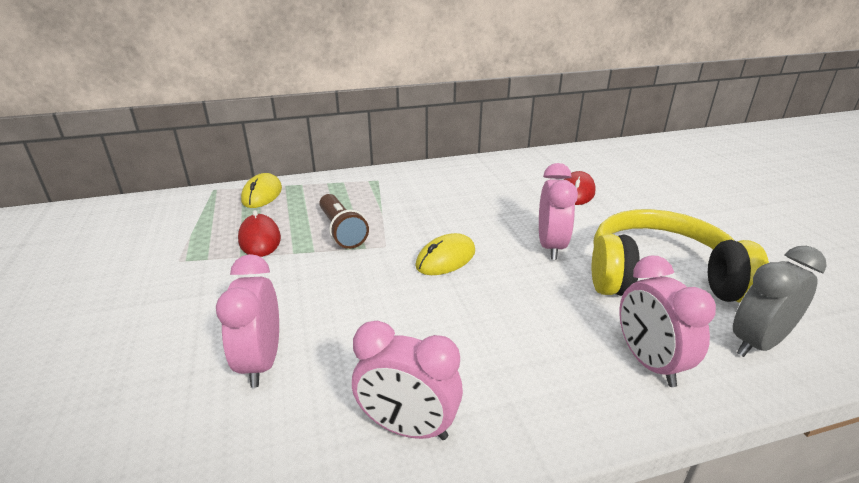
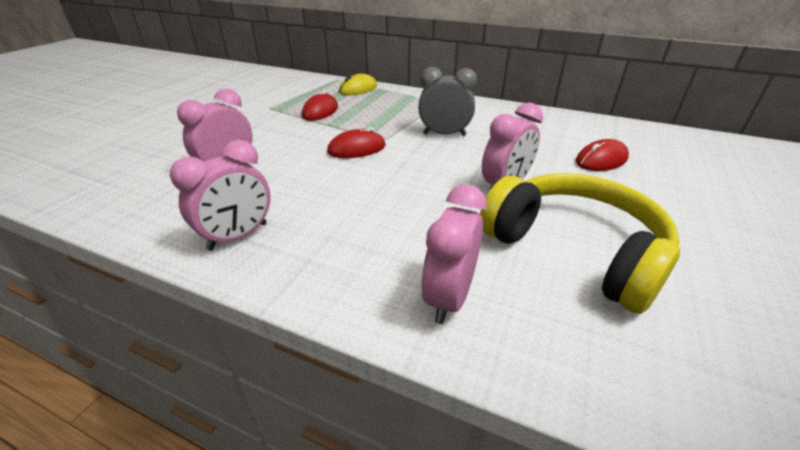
camera: 40 degrees right, 5 degrees up
brown flashlight [319,194,369,249] -> none
pink clock [352,320,463,440] -> pink clock turned 105 degrees counterclockwise [170,140,271,250]
yellow mouse [415,233,475,275] -> none
grey clock [733,246,827,357] -> grey clock moved to [418,67,477,136]
none -> red mouse [327,127,386,158]

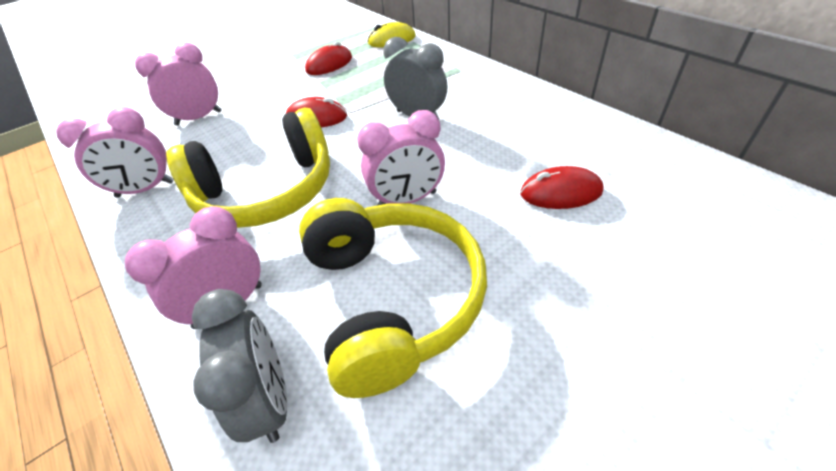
camera: 30 degrees right, 10 degrees up
none -> yellow headphones [166,108,330,228]
none -> grey clock [192,289,287,443]

